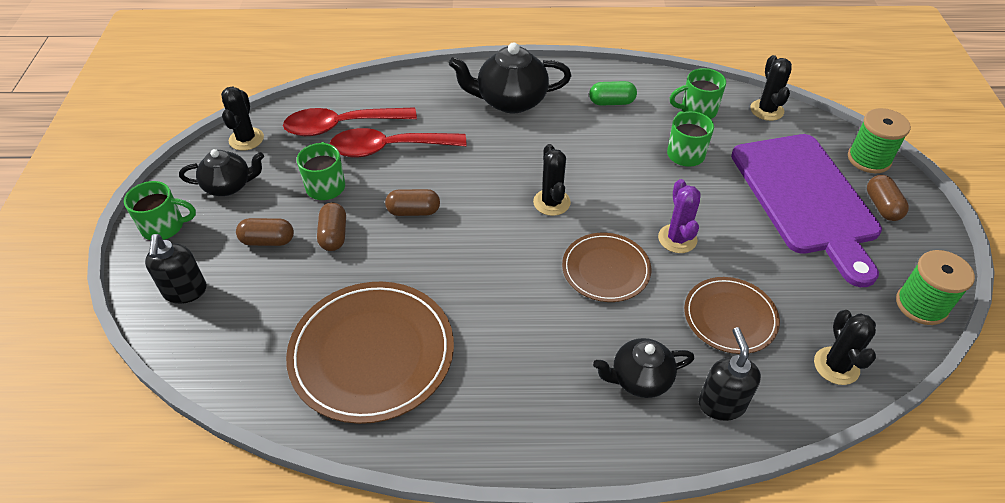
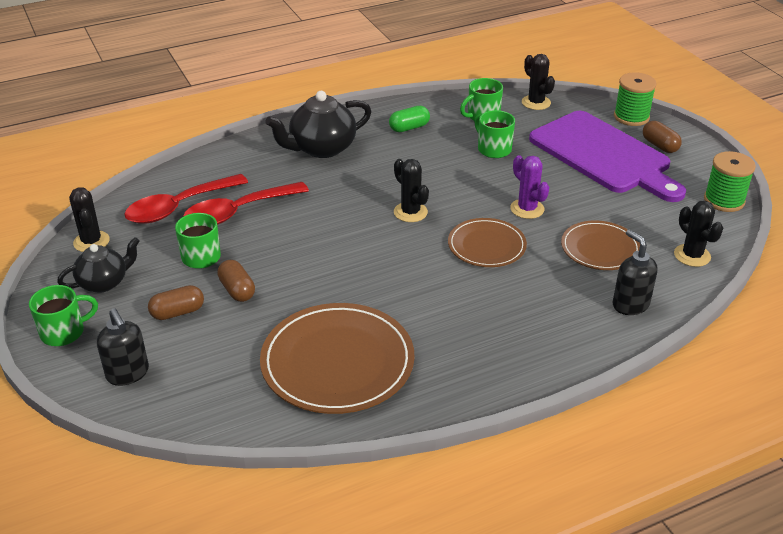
camera: 25 degrees left, 10 degrees down
brown capsule [385,189,440,216] -> none
black teapot [593,338,694,398] -> none

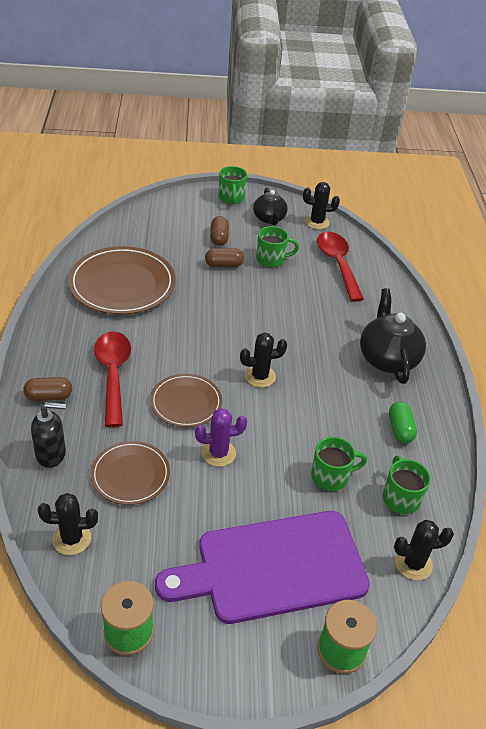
camera: 110 degrees right, 5 degrees up
black soap dispenser [97,308,149,386] -> none
red spoon [183,182,309,225] -> red spoon moved to [94,331,131,427]
brown capsule [643,121,682,153] -> brown capsule moved to [23,377,72,401]

